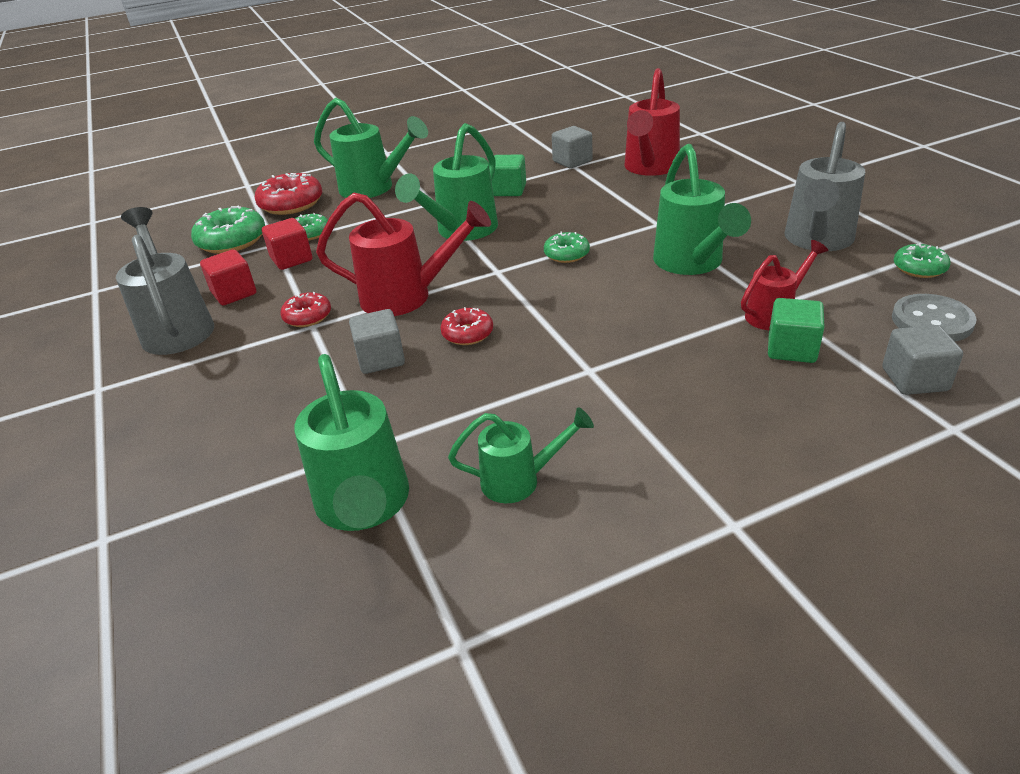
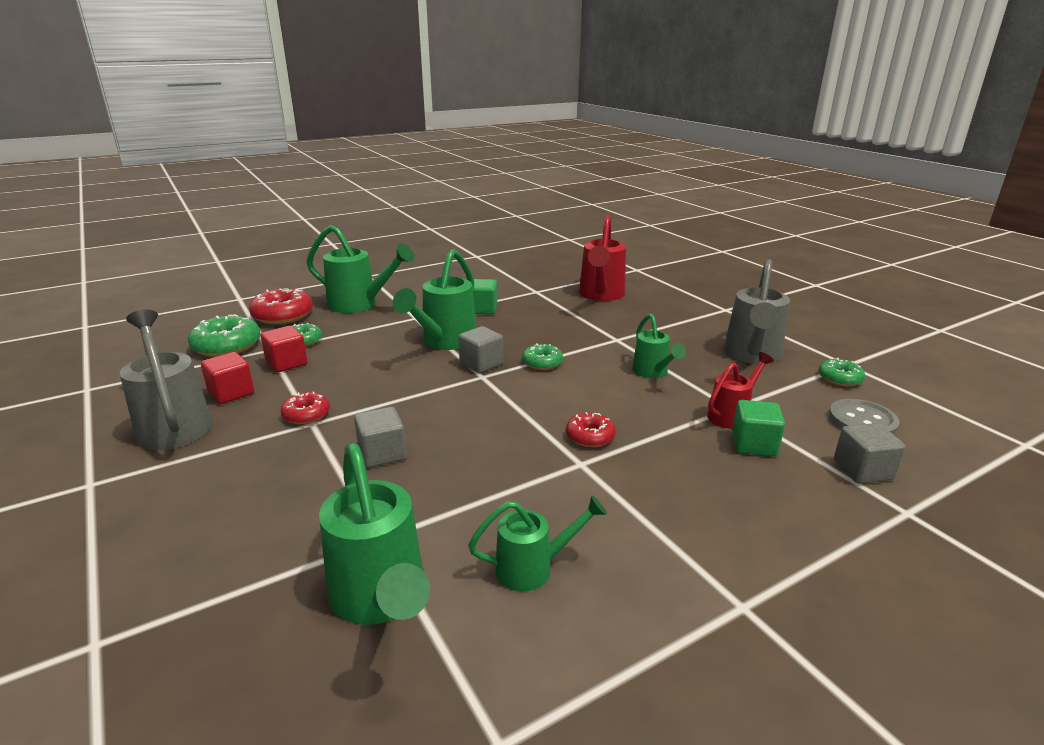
camera: 10 degrees left, 10 degrees down
red watering can [316,193,491,316] -> none
red donut [440,307,493,345] -> red donut moved to [566,412,616,447]
grey cube [552,126,592,168] -> grey cube moved to [459,326,503,373]
green watering can [653,144,751,275] -> green watering can [632,314,686,378], size x0.59

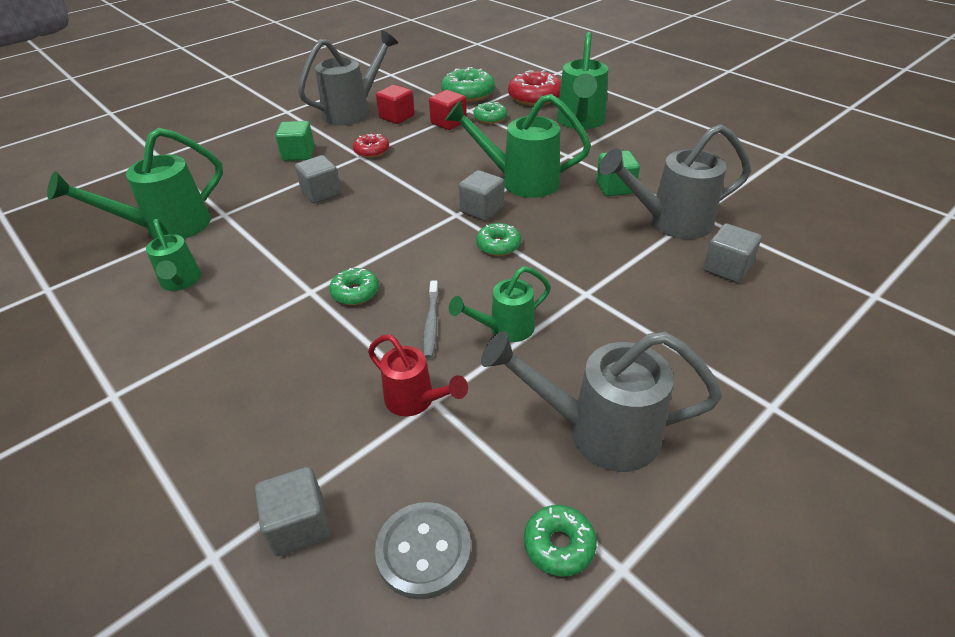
camera: 80 degrees right, 15 degrees up
red donut [566,412,616,447] -> green donut [329,268,379,305]
red watering can [579,215,626,301] -> grey cube [703,224,761,283]
green cube [732,400,785,456] -> green cube moved to [275,121,315,161]
none -> grey toothbrush [423,281,439,358]
none -> grey watering can [599,124,751,239]

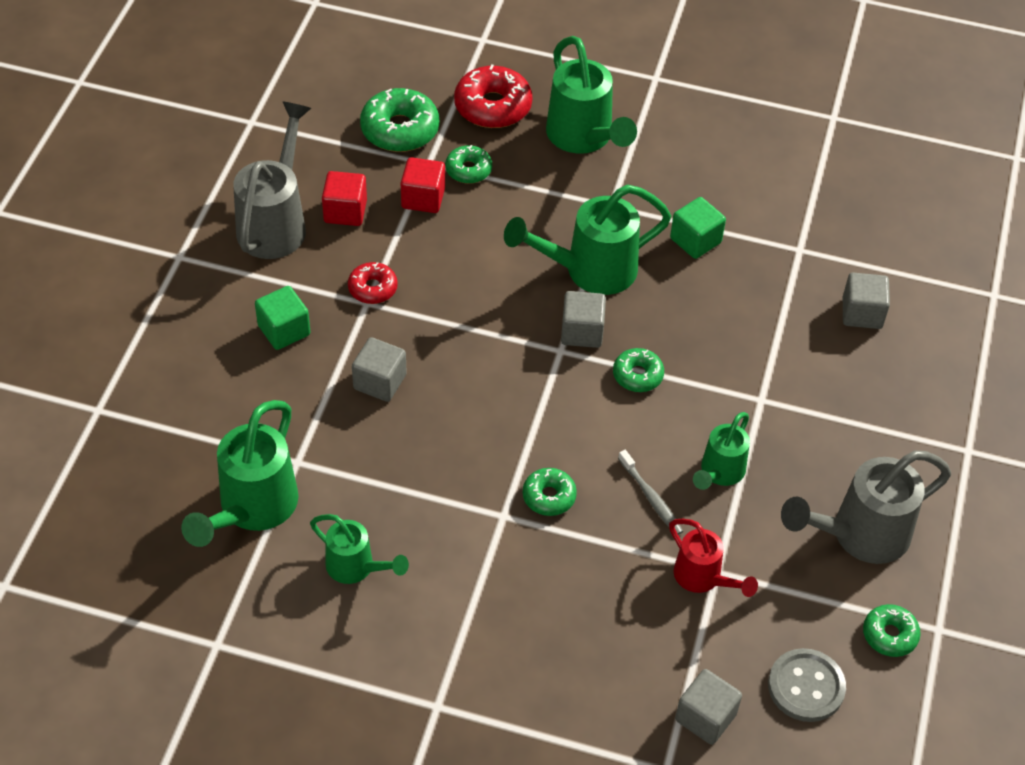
camera: 35 degrees left, 10 degrees up
red watering can [368,335,468,416] -> red watering can turned 45 degrees clockwise [669,519,758,597]
grey watering can [599,124,751,239] -> none

